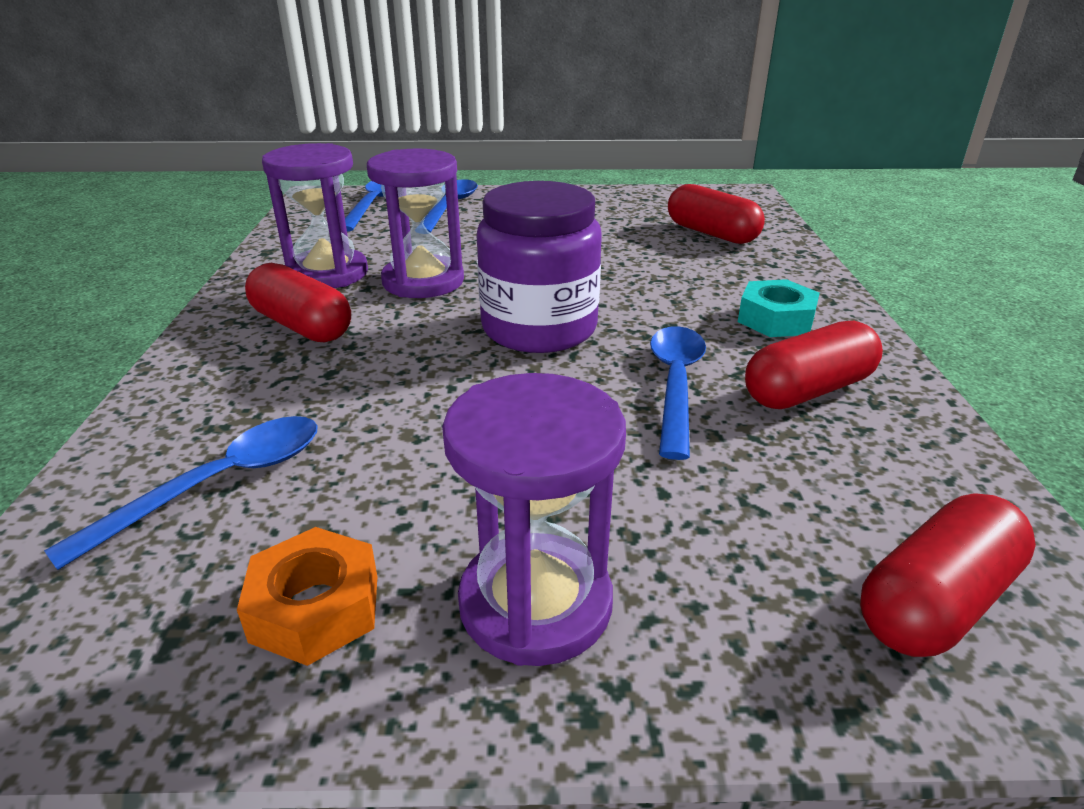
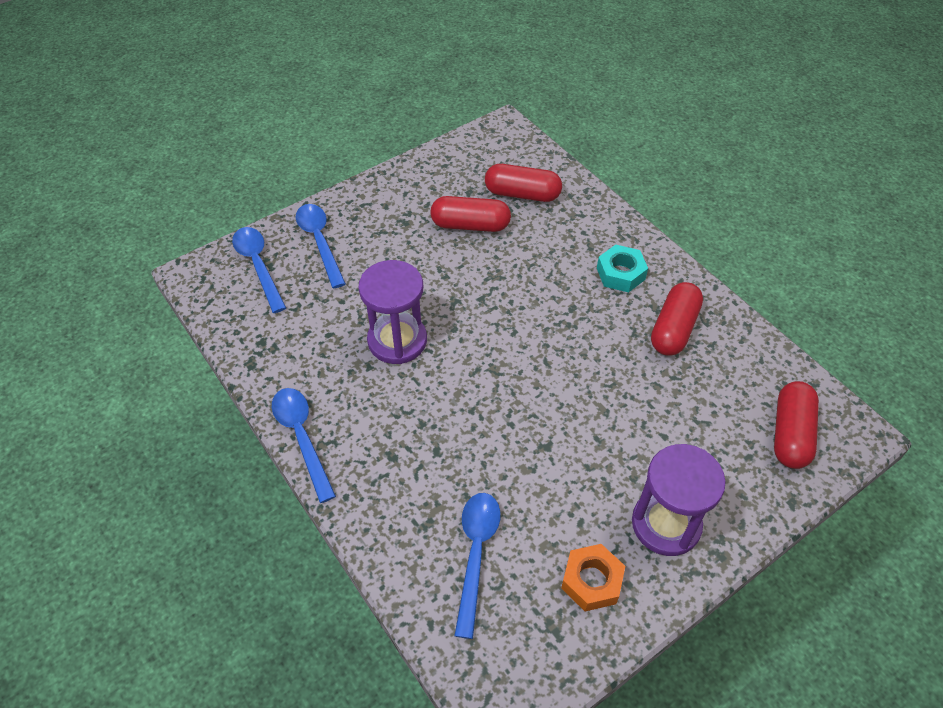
camera: 35 degrees left, 20 degrees up
red capsule [245,263,351,342] -> red capsule moved to [430,196,511,232]
purple hourglass [262,143,368,288] -> none
purple jar [477,181,602,353] -> none
blue spoon [650,326,706,460] -> blue spoon moved to [272,388,336,503]

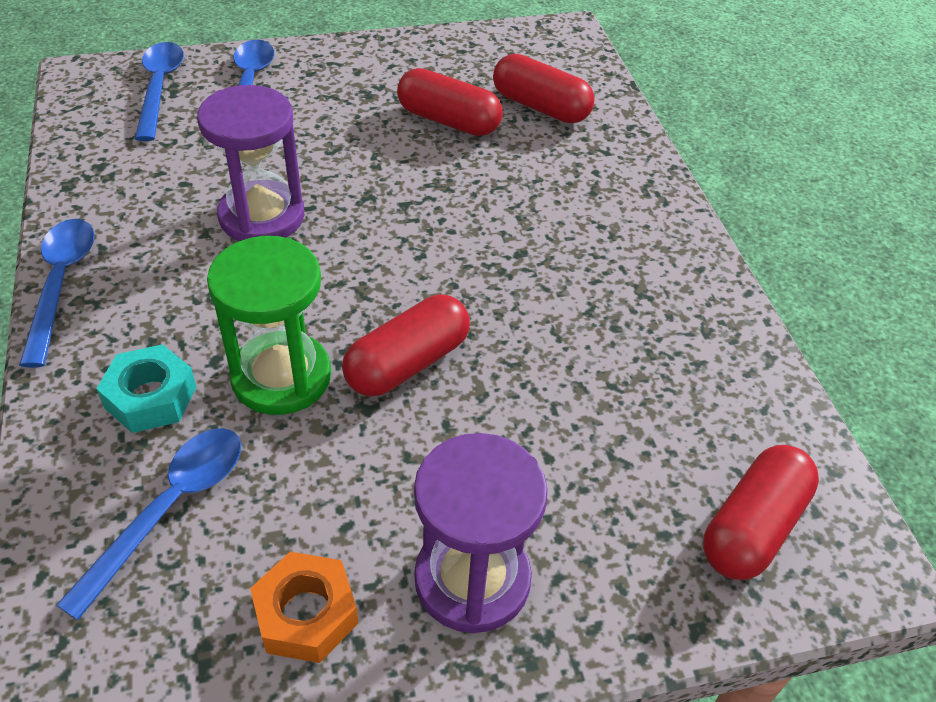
camera: 20 degrees right, 5 degrees down
turquoise nut [597,245,648,292] -> turquoise nut moved to [96,344,197,433]
red capsule [651,282,703,356] -> red capsule moved to [342,295,470,396]
none -> green hourglass [207,236,331,415]

